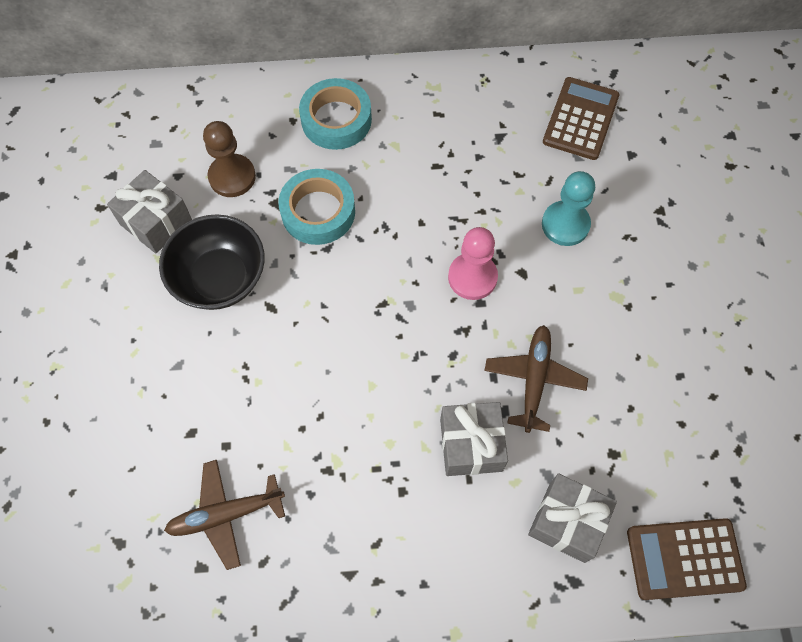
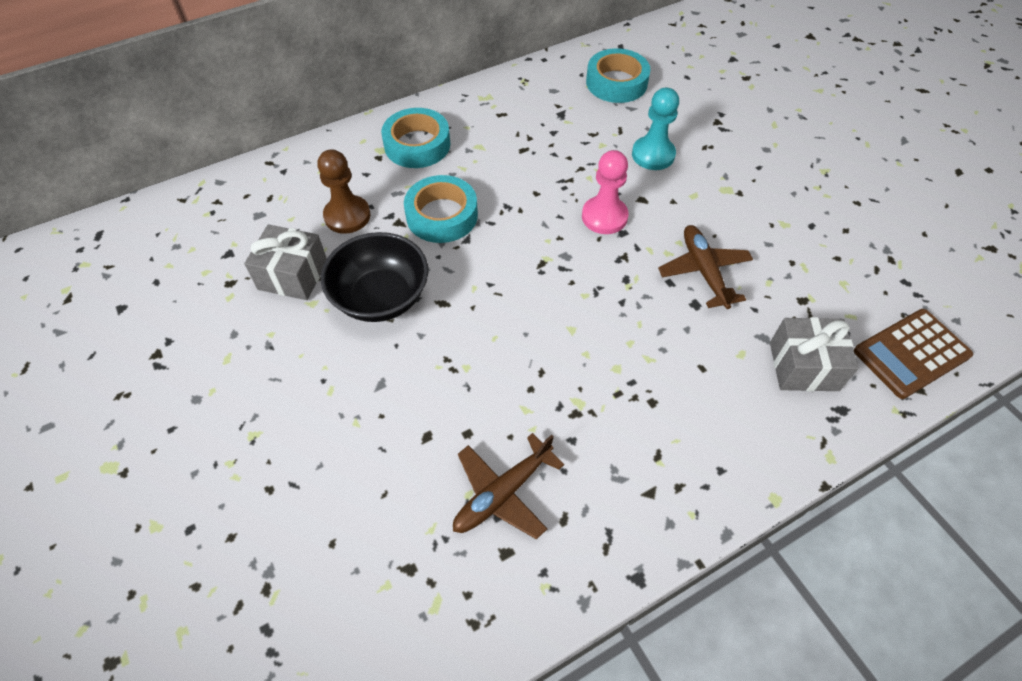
camera: 25 degrees left, 10 degrees down
grey gift [440,402,508,476] -> none
brown calculator [543,77,619,160] -> turquoise tape [586,48,651,103]

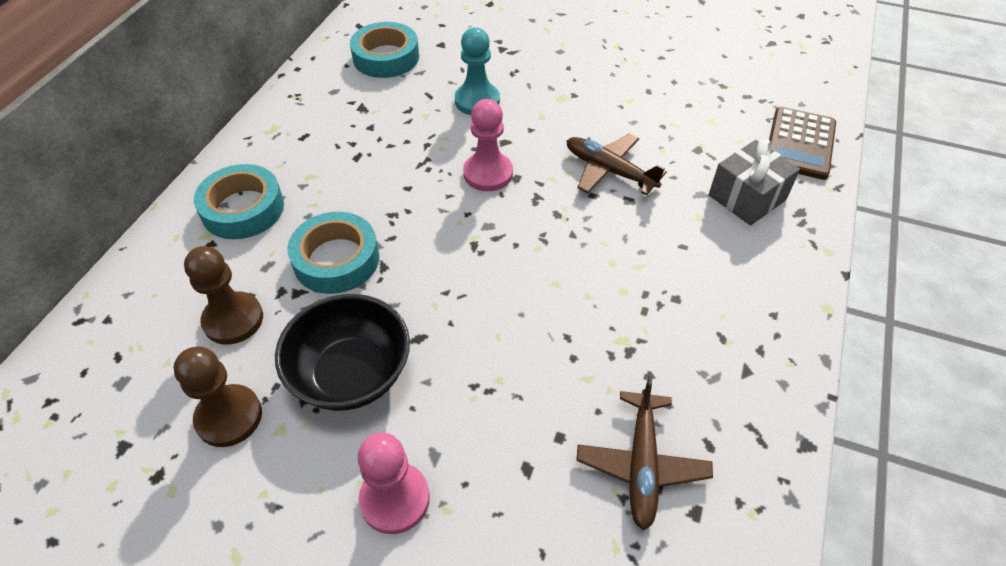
camera: 40 degrees left, 5 degrees down
grey gift [244,224,327,300] -> brown pawn [173,346,262,447]
none -> pink pawn [358,432,430,534]

